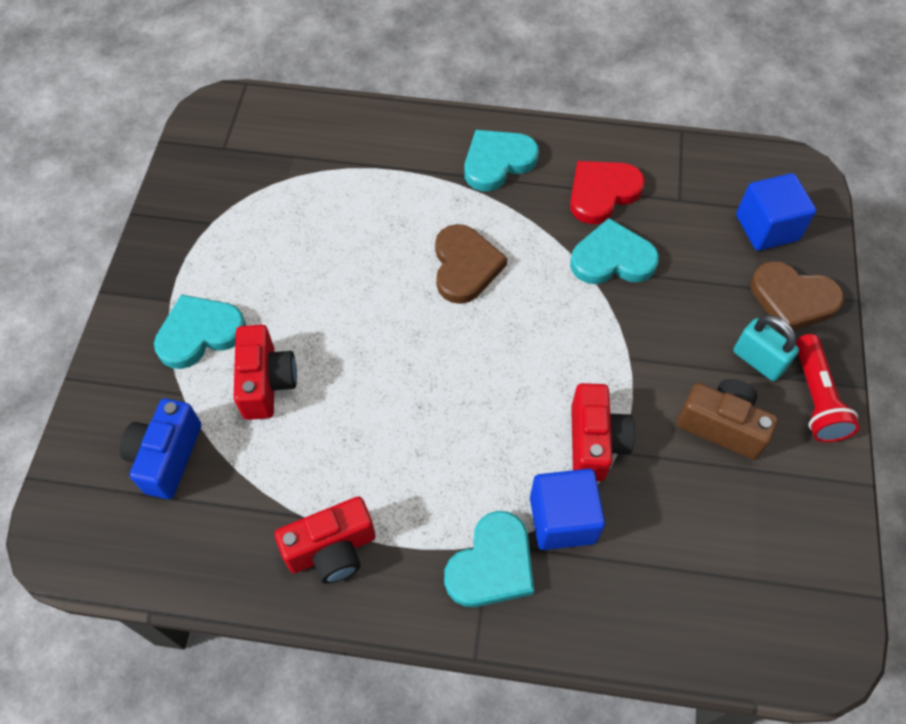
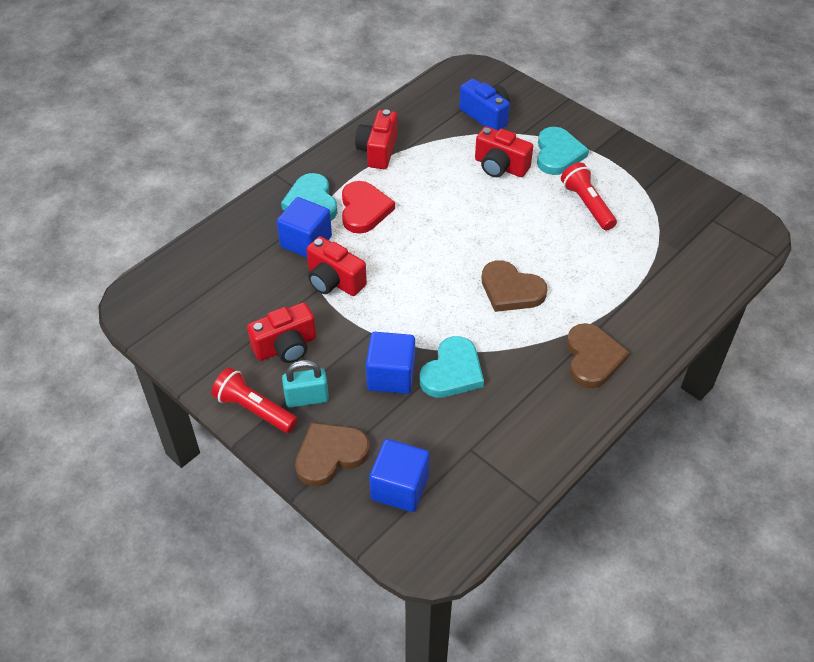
camera: 125 degrees right, 10 degrees down
turquoise heart [464,130,539,191] -> brown heart [567,323,630,388]
red heart [570,161,645,224] -> red heart moved to [342,181,395,233]
brown camera [677,379,778,460] -> red camera [247,302,316,363]
none -> blue cube [366,332,415,394]
none -> red flashlight [561,162,617,231]

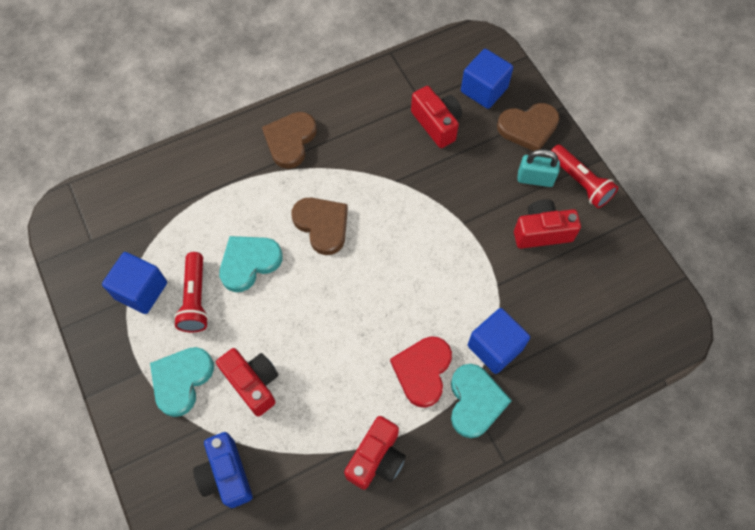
camera: 160 degrees left, 15 degrees up
red camera [306,236,367,296] -> red camera moved to [411,86,462,148]
blue cube [366,332,415,394] -> blue cube moved to [102,252,167,314]
turquoise heart [420,336,484,398] -> turquoise heart moved to [219,236,283,292]

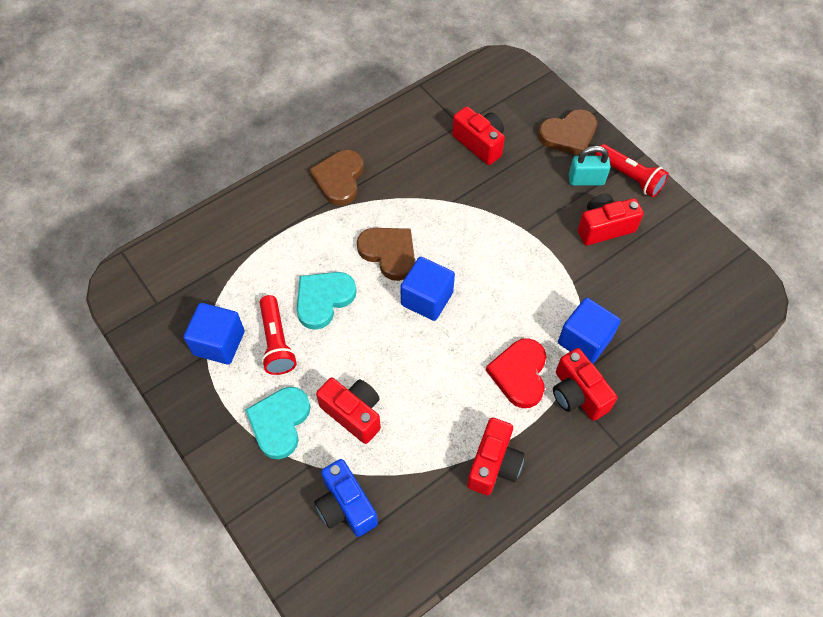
camera: 10 degrees left, 5 degrees down
turquoise heart [451,364,512,438] -> red camera [553,348,617,421]
blue cube [461,49,513,109] -> blue cube moved to [400,257,455,321]

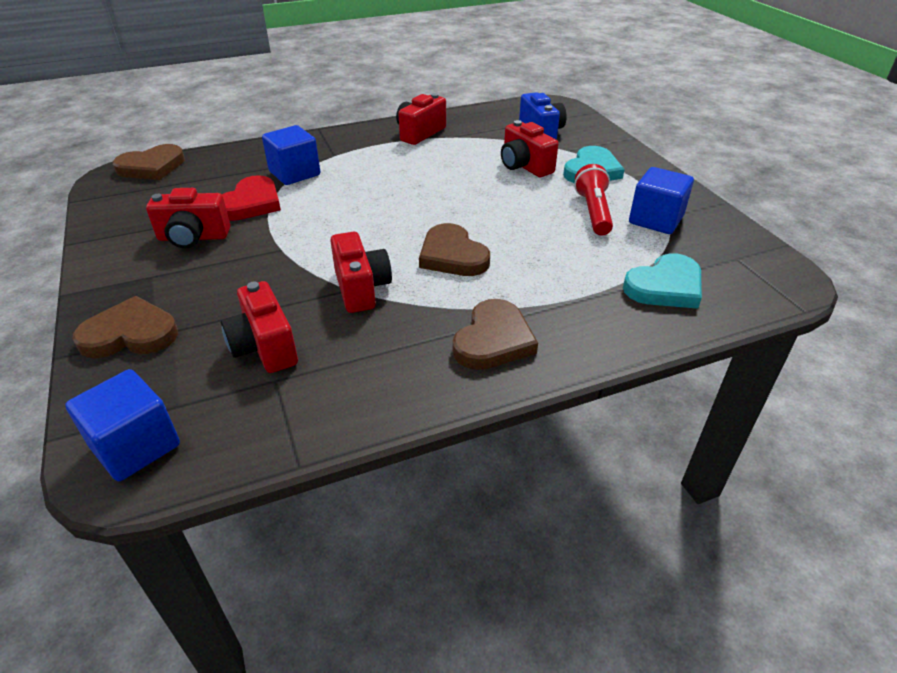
camera: 165 degrees left, 20 degrees down
turquoise heart [296,272,357,330] -> turquoise heart moved to [623,253,702,309]
blue cube [400,257,455,321] -> blue cube moved to [65,369,180,481]
red heart [486,338,546,408] -> red heart moved to [222,175,281,221]
red camera [553,348,617,421] -> red camera moved to [330,232,392,313]
turquoise padlock [569,146,610,186] -> none
red flashlight [595,144,669,197] -> none
none -> brown heart [113,144,185,180]

